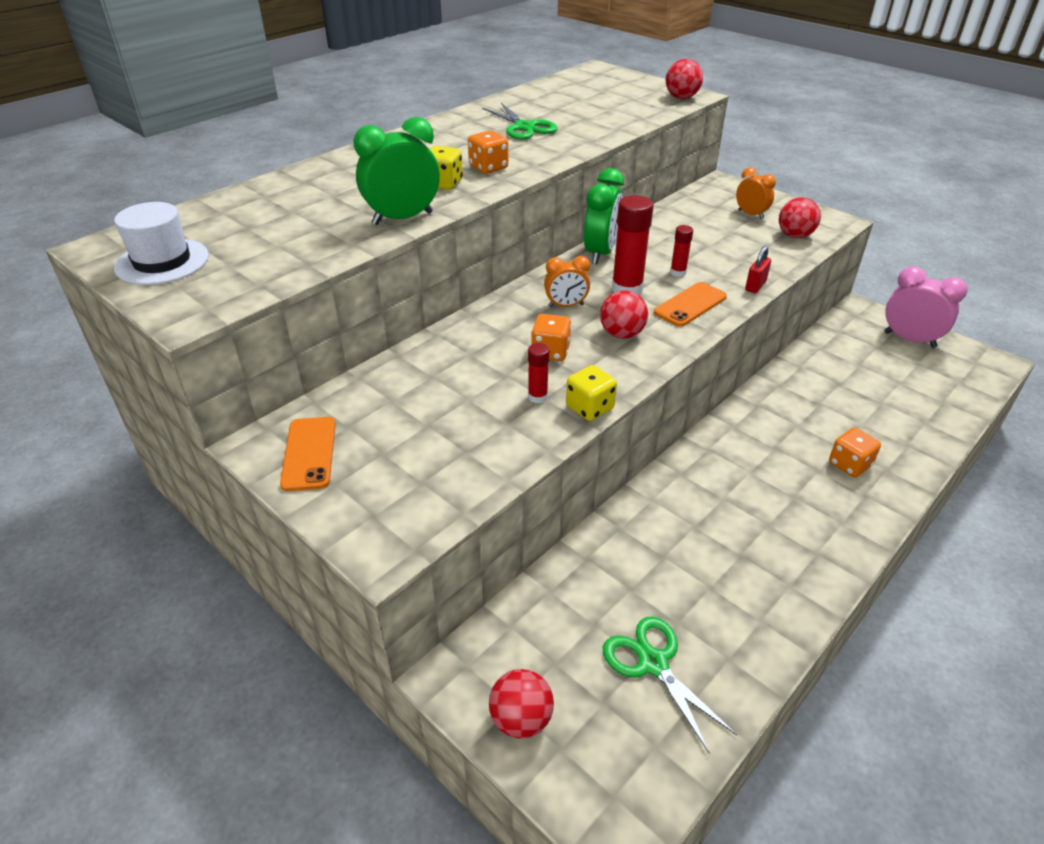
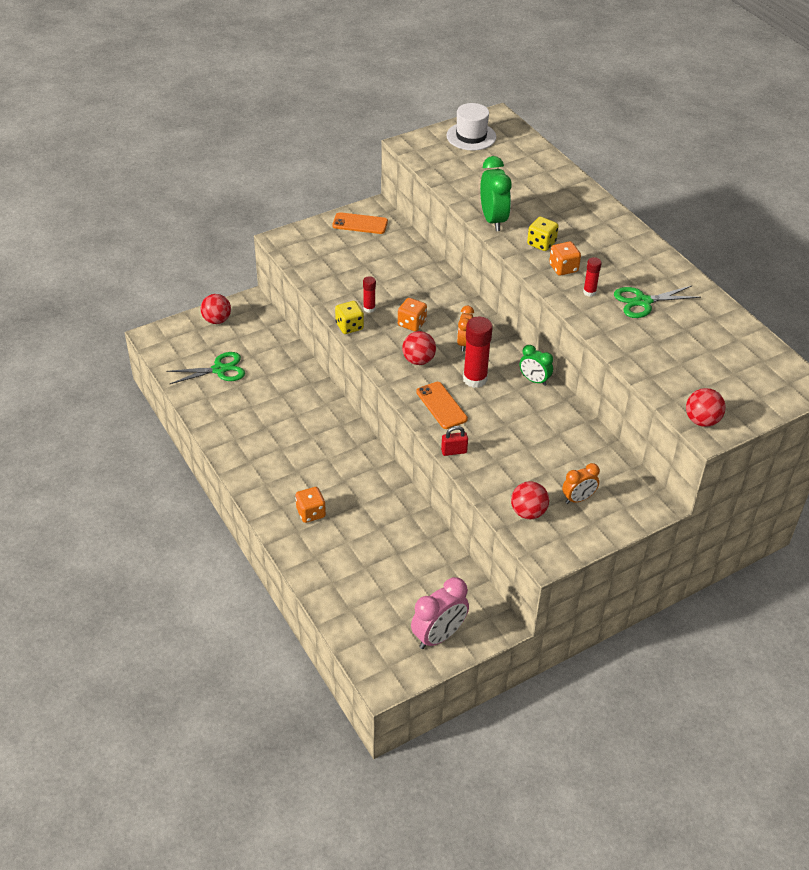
camera: 105 degrees right, 5 degrees up
green clock [584,168,624,264] -> green clock [520,345,553,386], size x0.61
red glue stick [670,225,693,277] -> red glue stick moved to [583,257,602,297]
red padlock [745,246,771,293] -> red padlock turned 60 degrees counterclockwise [441,426,468,456]

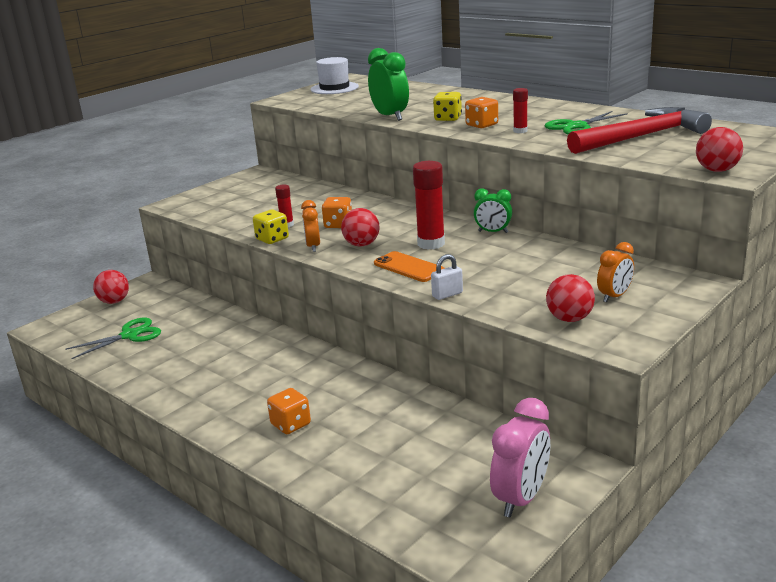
camera: 15 degrees left, 20 degrees down
orange phone [333,212,388,234] -> none
red padlock [441,426,468,456] -> white padlock [431,254,463,300]
orange clock [457,306,474,351] -> orange clock moved to [301,200,320,252]
none -> red hammer [567,107,712,154]

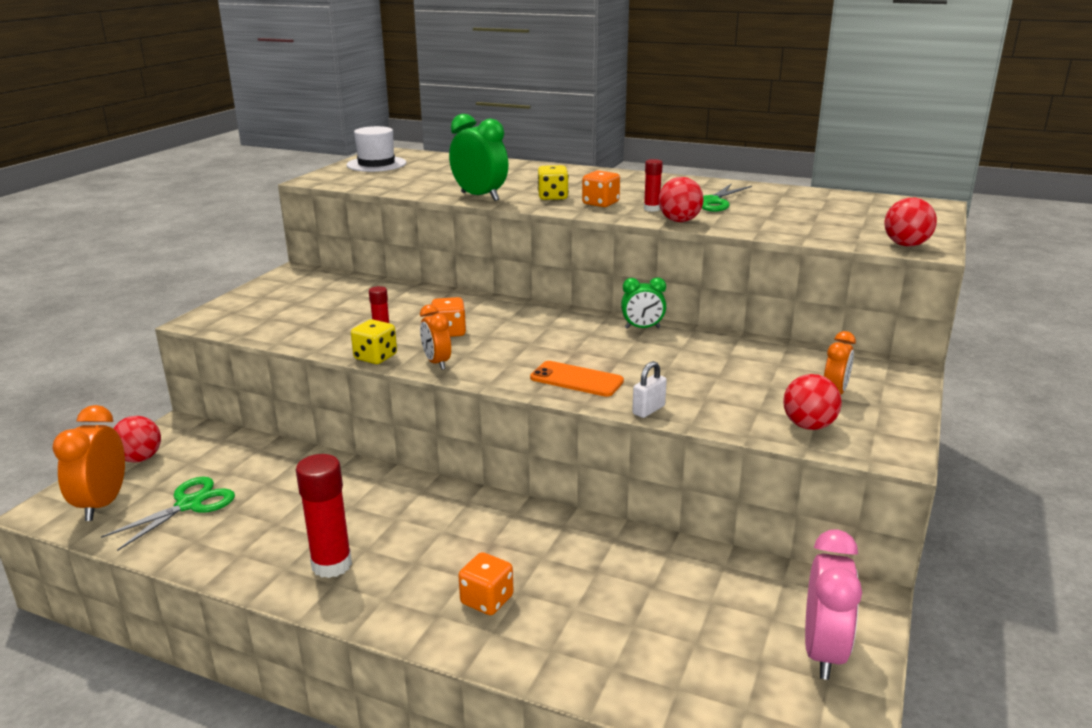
camera: 20 degrees left, 0 degrees up
red ball [341,208,379,246] -> red ball moved to [658,177,704,222]
red glue stick [413,161,445,250] -> red glue stick moved to [296,454,352,578]
red hammer [567,107,712,154] -> none
none -> orange clock [52,405,125,521]

